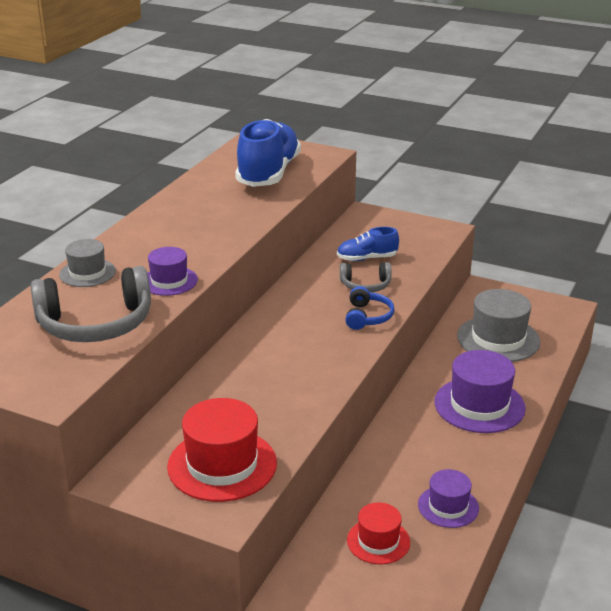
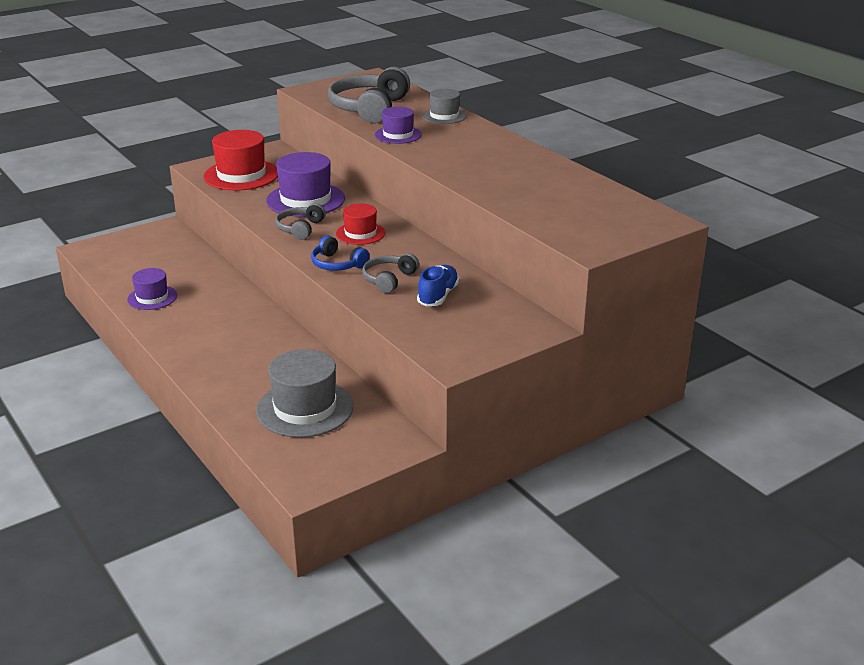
camera: 120 degrees right, 0 degrees up
blue shoe [235,119,301,187] -> none
red hat [347,502,410,564] -> red hat moved to [336,203,385,245]
purple hat [434,350,526,433] -> purple hat moved to [266,152,345,217]
none -> grey headphones [275,203,326,240]

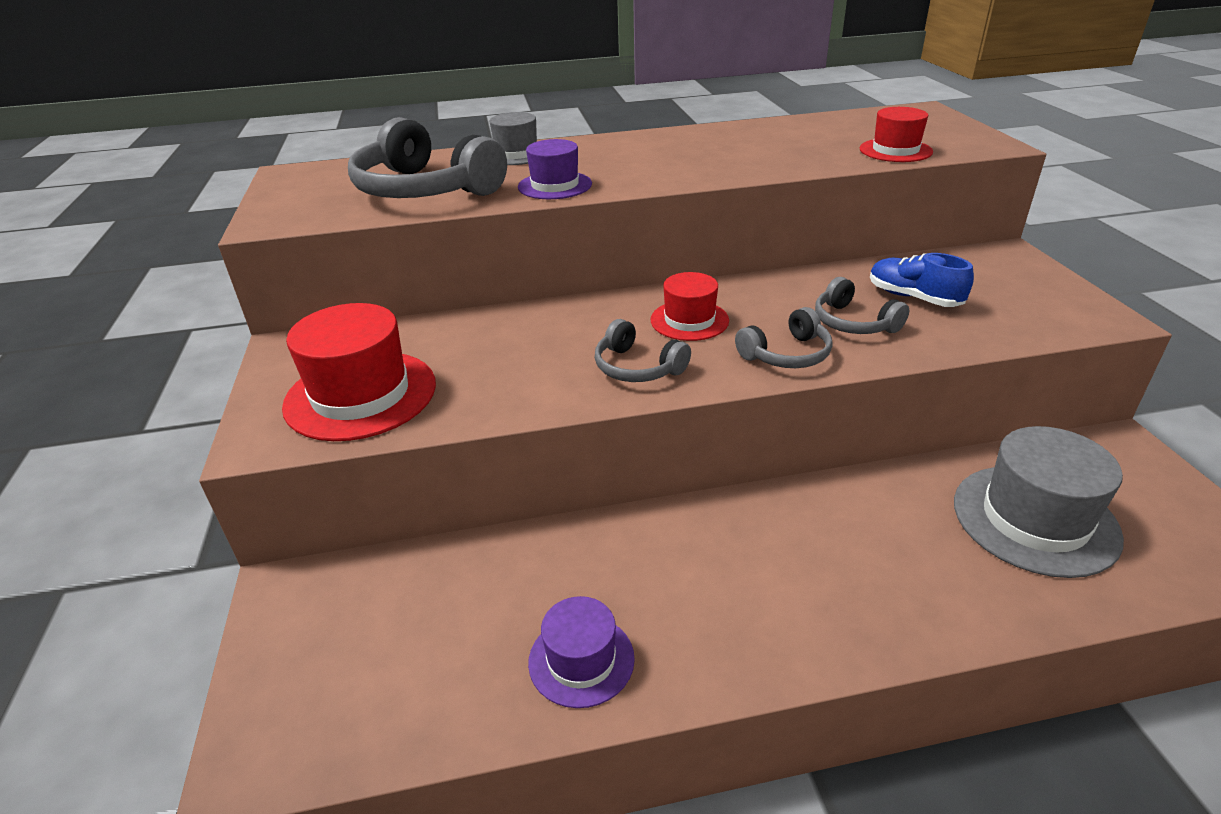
camera: 65 degrees left, 5 degrees up
purple hat [266,152,345,217] -> none
blue headphones [311,236,369,271] -> grey headphones [735,307,833,368]
none -> red hat [860,107,933,162]

